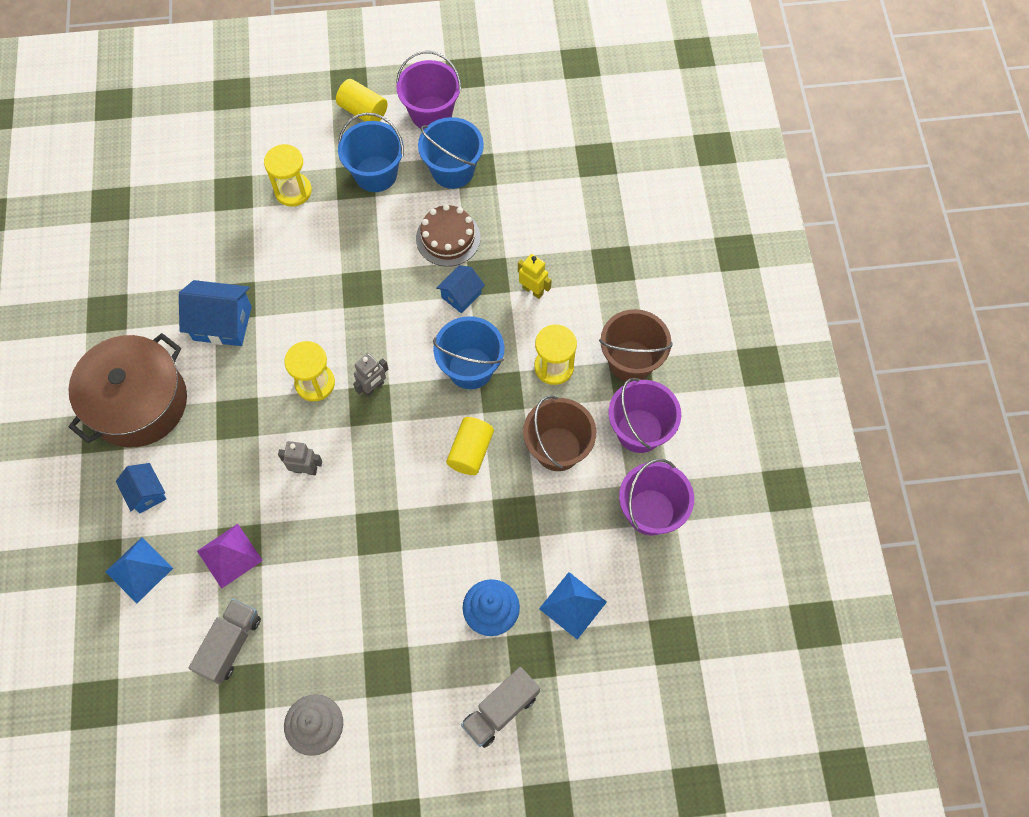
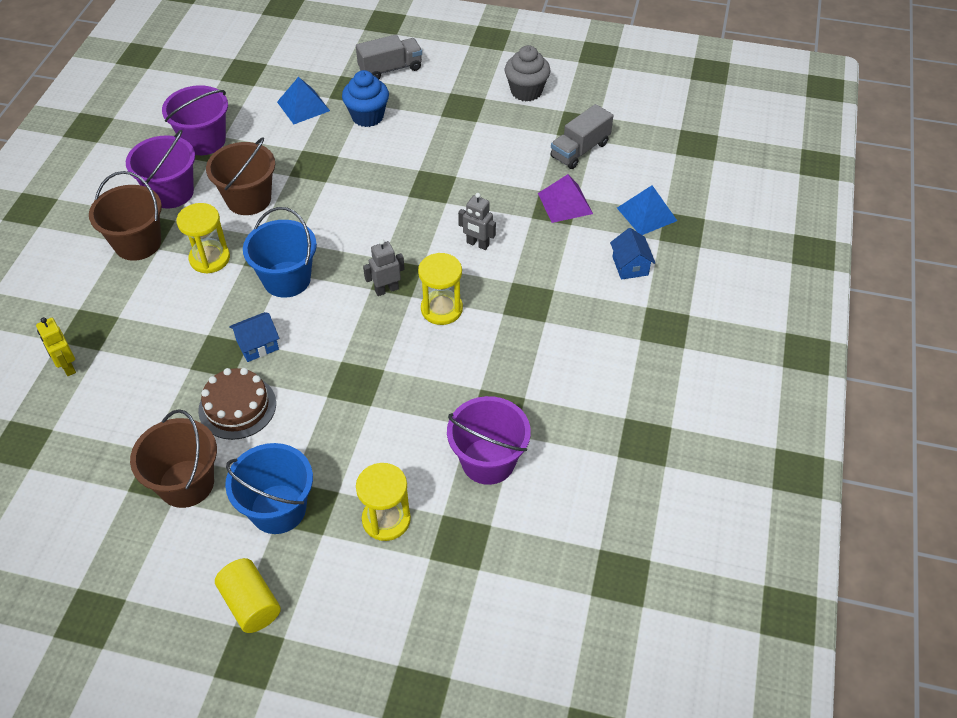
camera: 160 degrees left, 15 degrees down
brown pot [68,333,187,447] -> none
blue house [179,280,252,346] -> none
purple bucket [396,51,461,130] -> purple bucket moved to [447,396,531,485]
blue bucket [418,117,484,189] -> brown bucket [130,409,217,508]
yellow cylinder [446,417,494,475] -> none
yellow robot [518,254,552,299] -> yellow robot moved to [36,317,76,376]

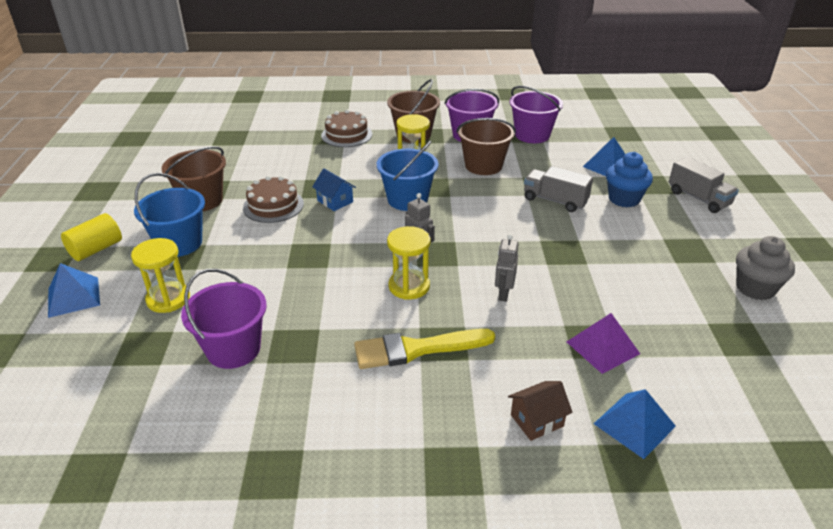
camera: 75 degrees right, 15 degrees down
yellow robot [36,317,76,376] -> none
grey truck [550,104,613,169] -> grey truck moved to [524,166,593,212]
blue house [610,228,655,280] -> brown house [508,381,573,441]
none -> blue pyramid [48,263,100,318]
none -> brown cake [321,109,372,147]
none -> yellow brush [354,329,495,369]

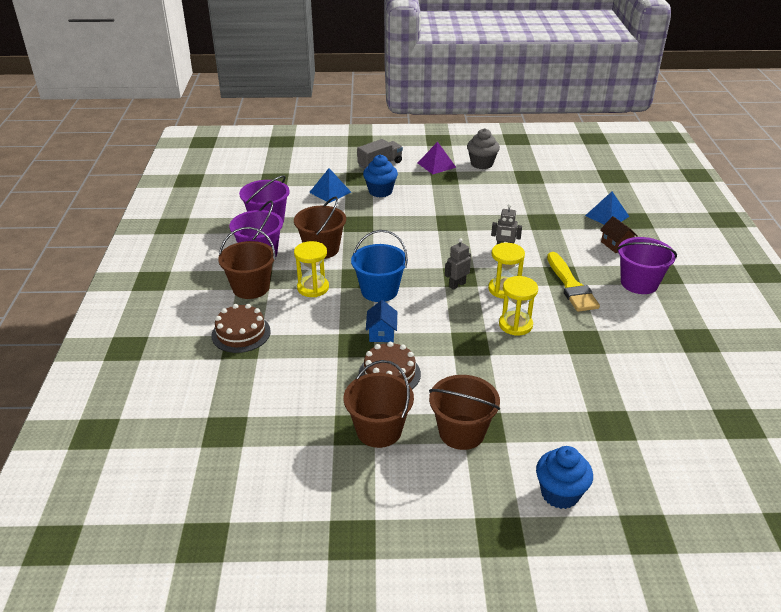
camera: 90 degrees left, 0 degrees up
blue pyramid [48,263,100,318] -> blue cupcake [536,446,593,509]
yellow cylinder [61,213,122,261] -> none
yellow hourglass [131,238,190,313] -> yellow hourglass moved to [499,276,538,336]
blue bucket [134,173,205,257] -> brown bucket [429,375,500,450]
purple bucket [181,269,267,369] -> purple bucket moved to [617,237,677,294]
blue house [312,168,356,211] -> blue house turned 45 degrees counterclockwise [366,300,397,342]
grey truck [524,166,593,212] -> none
purple pyramid [567,313,640,374] -> purple pyramid moved to [418,142,456,174]

